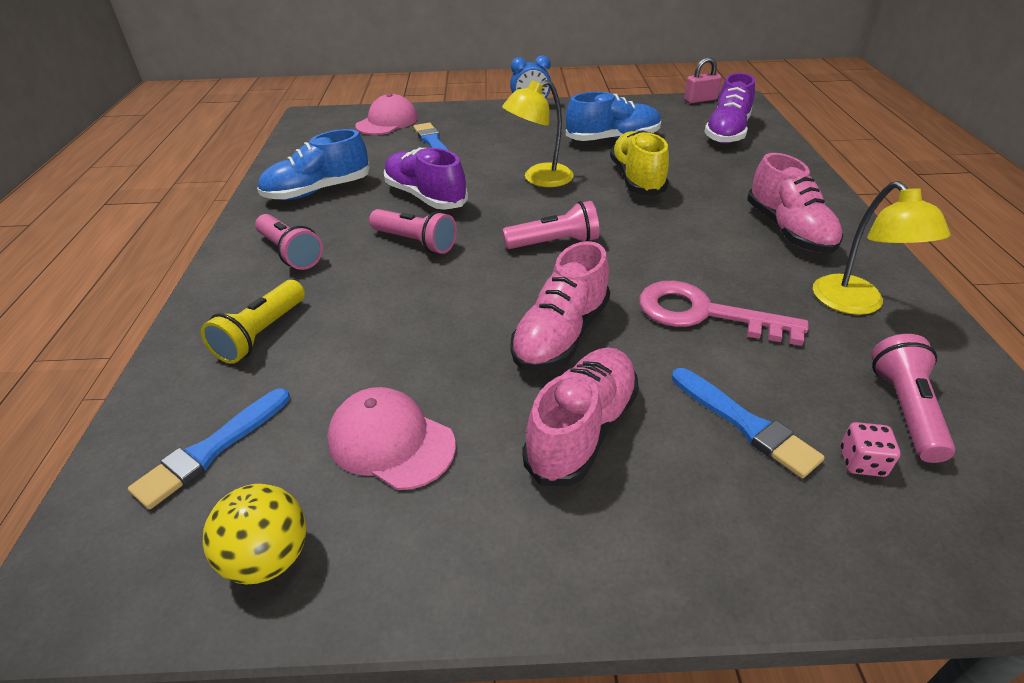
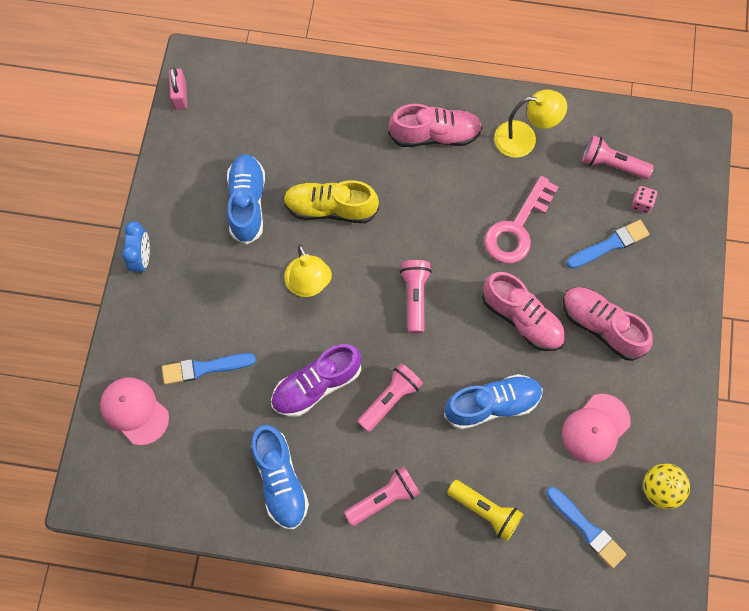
camera: 80 degrees left, 30 degrees up
purple shoe [704,73,755,144] -> none
none -> blue shoe [444,374,543,430]

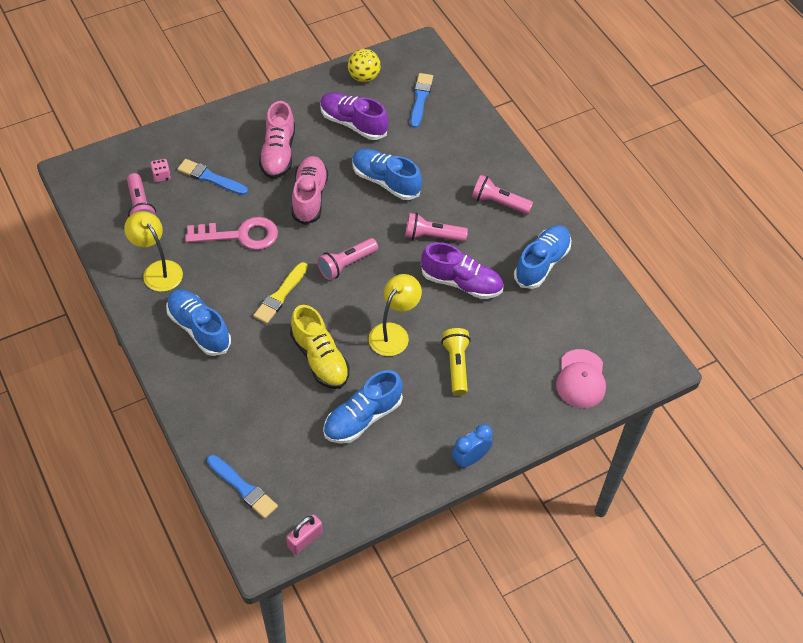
camera: 130 degrees left, 15 degrees down
blue brush [162,353,256,384] -> blue brush moved to [207,455,278,519]
pink shoe [389,104,482,147] -> blue shoe [166,289,231,356]
yellow flashlight [447,480,524,541] -> yellow flashlight moved to [441,328,471,395]
pink cap [562,394,631,463] -> purple shoe [320,92,388,140]
none -> yellow brush [253,262,308,324]

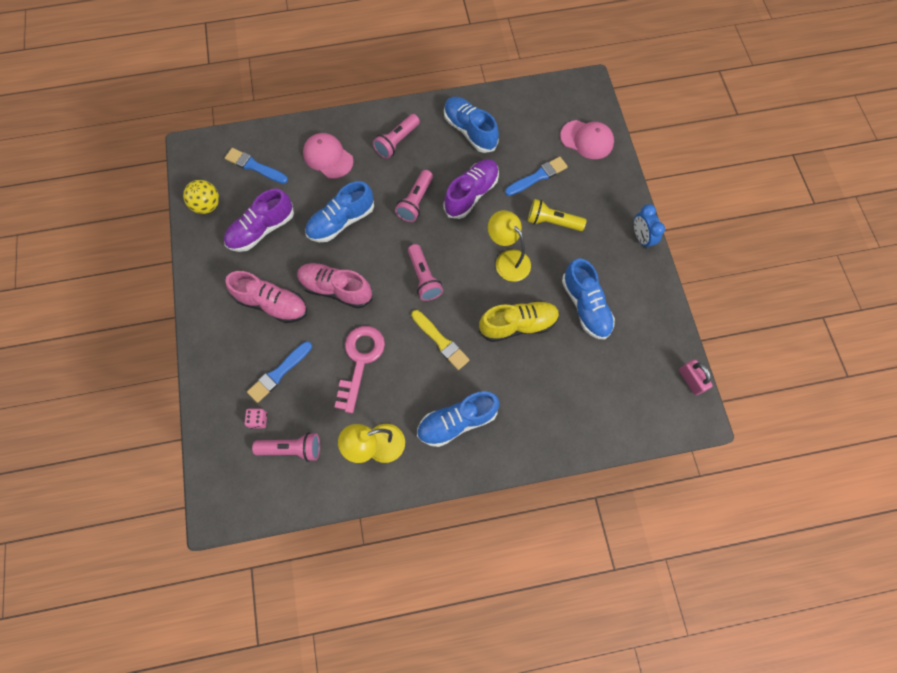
camera: 70 degrees left, 15 degrees up
blue brush [207,455,278,519] -> blue brush moved to [505,157,568,196]
none -> pink cap [303,133,353,179]

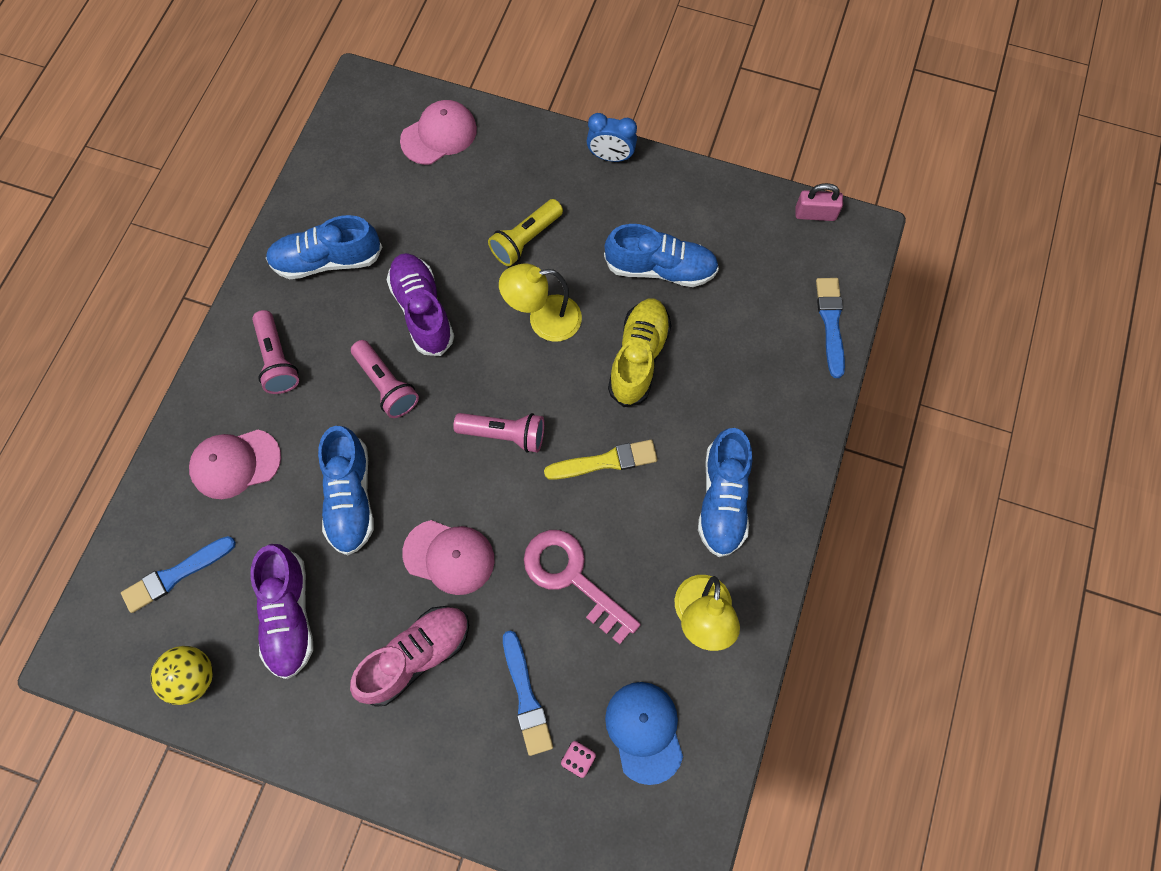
camera: 60 degrees left, 0 degrees up
pink flashlight [252,432,320,462] -> blue cap [605,682,683,785]
pink shoe [297,263,373,308] -> pink cap [402,520,494,595]
blue brush [505,157,568,196] -> blue brush moved to [816,278,845,378]

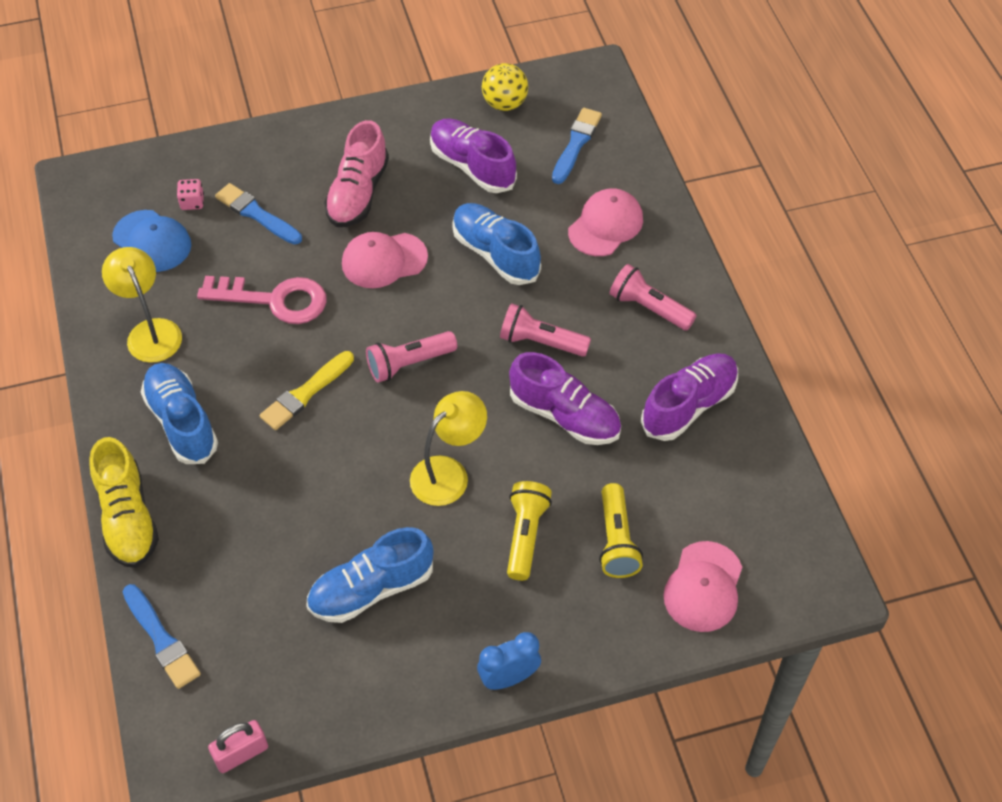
camera: 145 degrees right, 15 degrees down
blue shoe [266,215,382,279] -> purple shoe [641,353,738,441]
yellow shoe [608,299,672,407] -> yellow shoe moved to [89,437,159,568]
none -> yellow flashlight [599,483,643,578]

